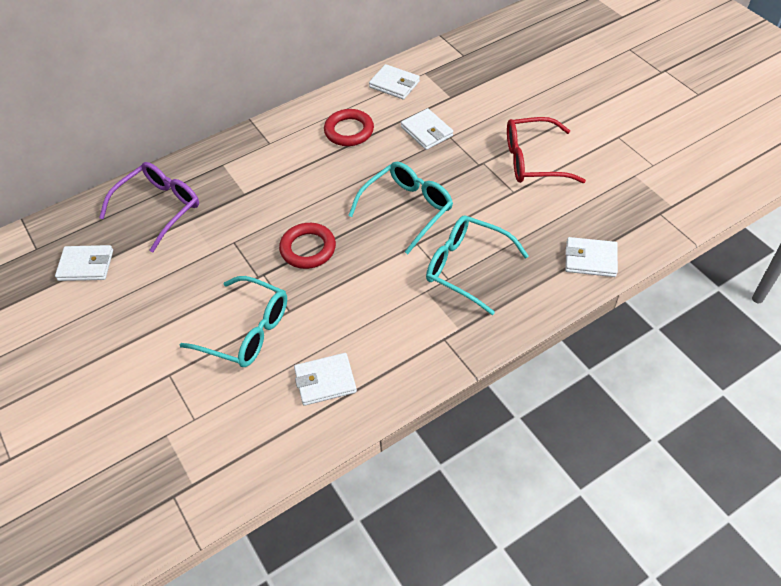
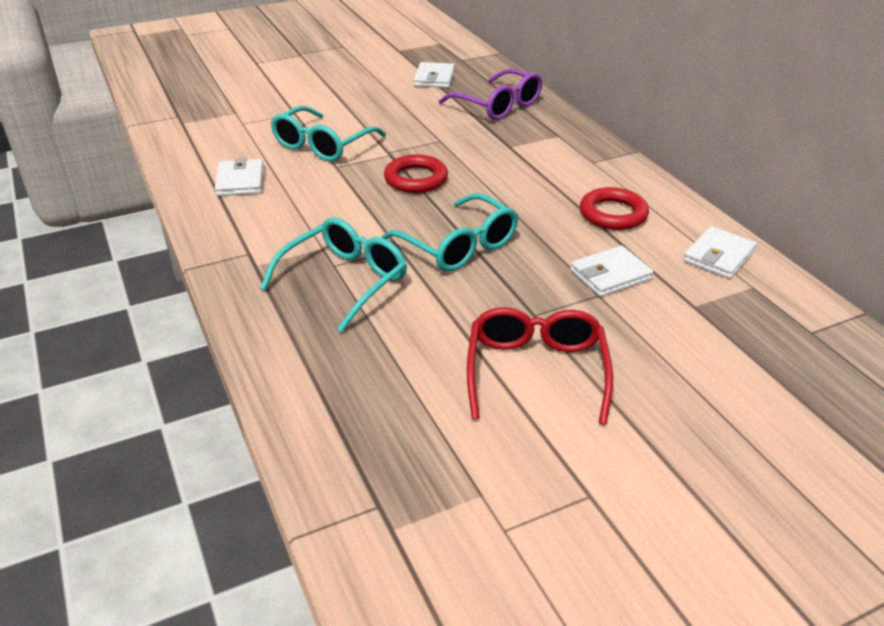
camera: 95 degrees right, 15 degrees down
white wallet [565,237,618,277] -> none

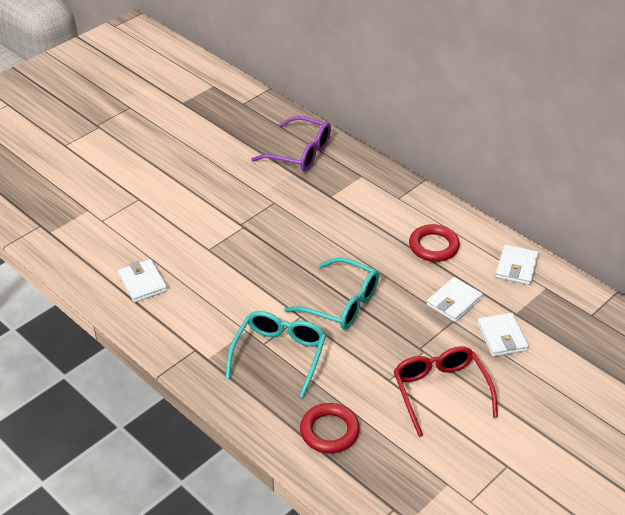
camera: 20 degrees left, 5 degrees up
turquoise glasses [271,106,386,162] -> none
red ring [384,154,448,193] -> red ring moved to [300,403,360,454]
white wallet [414,62,455,88] -> white wallet moved to [477,313,529,357]

